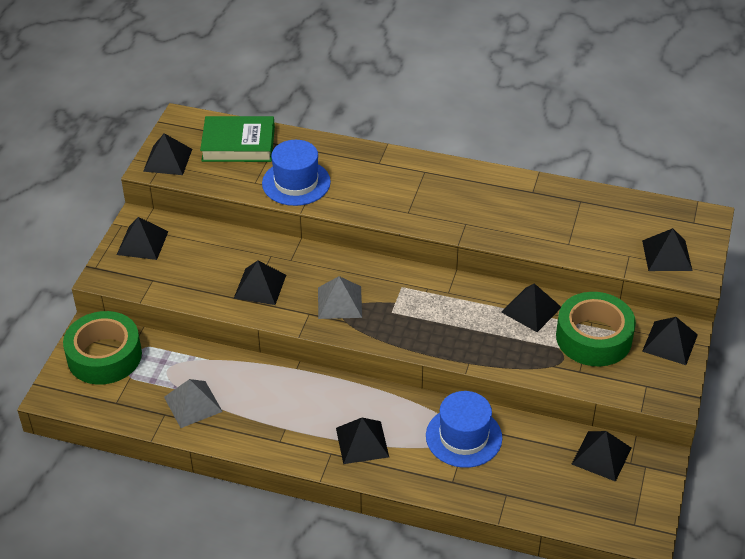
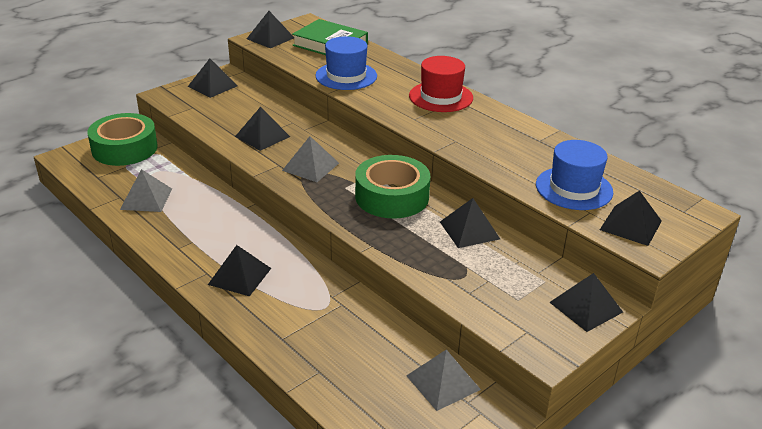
camera: 30 degrees right, 10 degrees down
blue hat [426,391,502,468] -> blue hat moved to [536,140,613,210]
green tape [556,292,636,366] -> green tape moved to [355,155,430,218]
black pyramid [572,431,631,482] -> grey pyramid [406,350,481,411]
none -> red hat [409,56,473,112]

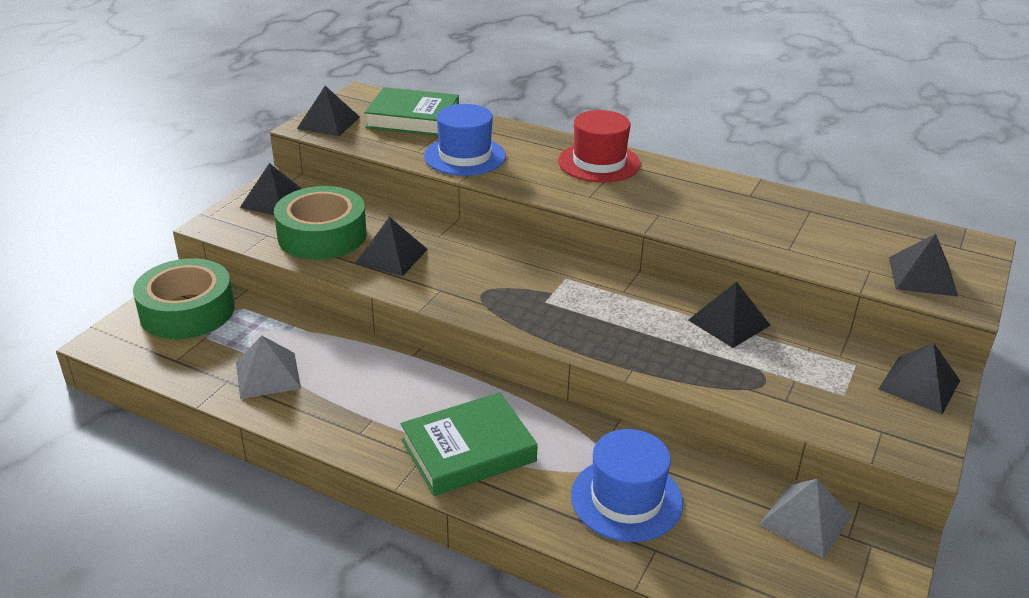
camera: 20 degrees left, 0 degrees up
black pyramid [208,245,271,296] -> green book [400,392,538,496]
grey pyramid [282,136,339,182] -> none
green tape [355,155,430,218] -> green tape moved to [274,186,367,260]
blue hat [536,140,613,210] -> blue hat moved to [571,429,683,542]

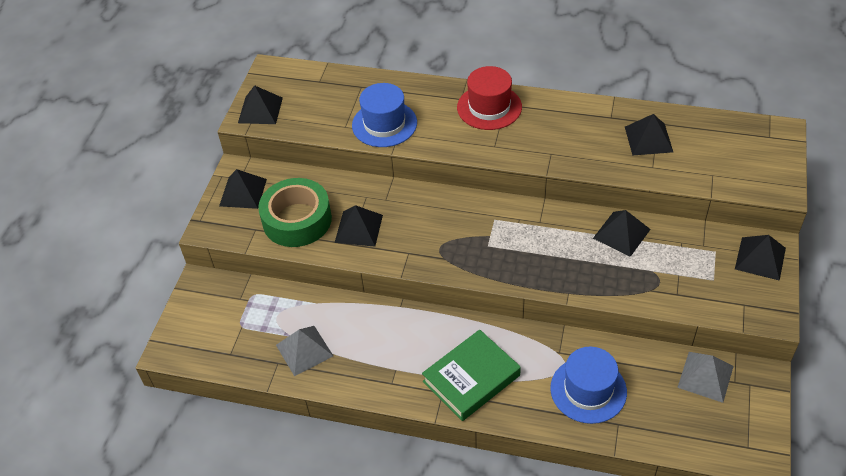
camera: 10 degrees left, 15 degrees up
green tape [133,259,234,339] -> none
green book [364,87,459,136] -> none
black pyramid [889,234,958,297] -> black pyramid moved to [625,114,673,156]

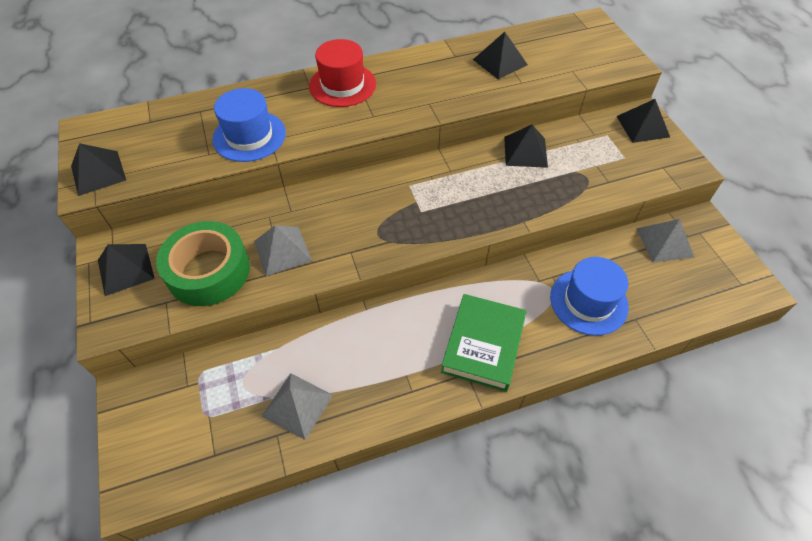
camera: 35 degrees left, 5 degrees up
black pyramid [335,205,383,247] -> grey pyramid [254,225,312,276]

